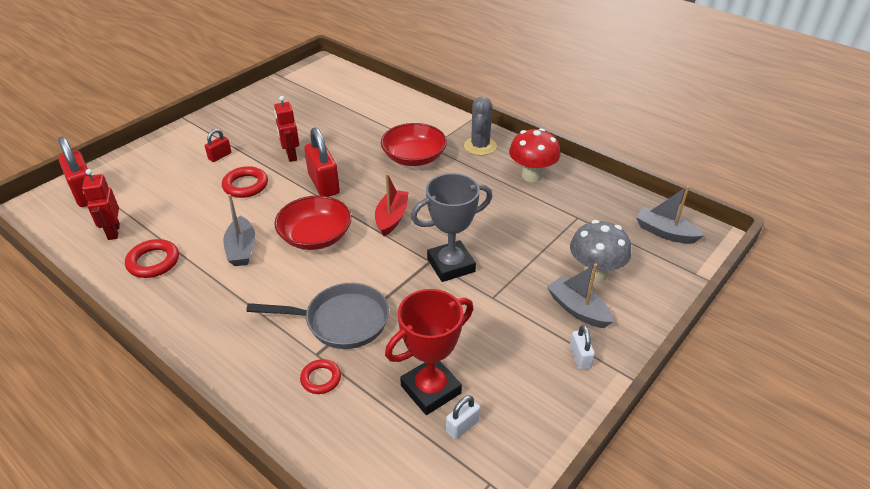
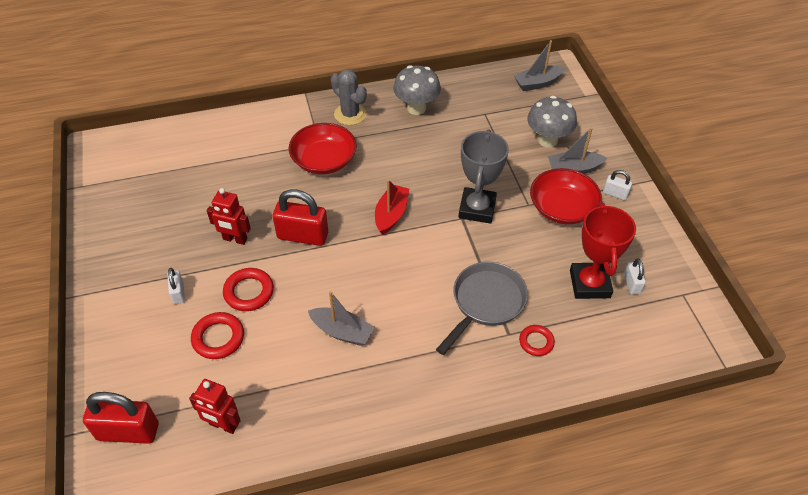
camera: 55 degrees left, 10 degrees up
red ring [125,239,179,278] -> red ring moved to [191,312,244,359]
red padlock [205,129,232,162] -> white padlock [168,268,185,304]
red bowl [274,196,352,250] -> red bowl moved to [530,168,602,224]
red boat [375,174,409,236] -> red boat turned 60 degrees clockwise [375,179,409,235]
red mushroom [509,128,561,182] -> grey mushroom [393,65,441,115]

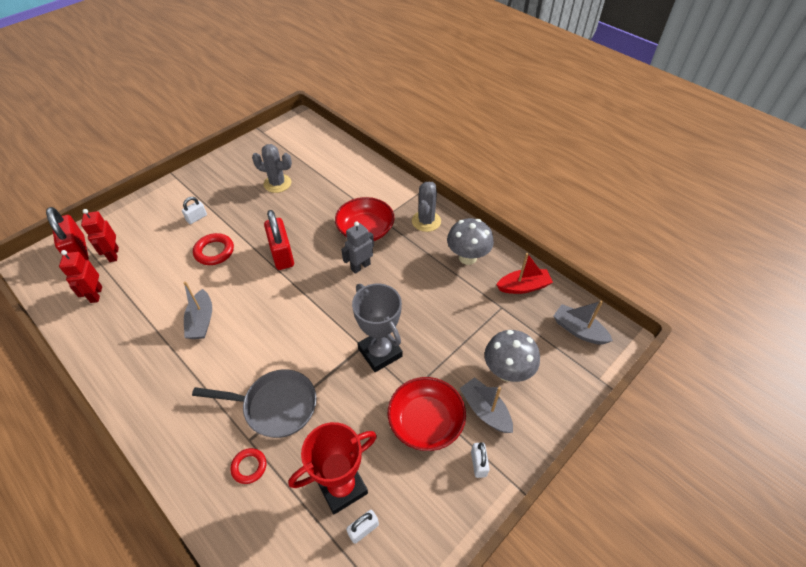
camera: 60 degrees right, 0 degrees up
red ring [191,312,244,359] -> none
red robot [207,188,251,245] -> red robot moved to [81,209,119,262]
red boat [375,179,409,235] -> red boat moved to [496,253,553,294]
grey trophy [459,129,509,224] -> grey trophy turned 75 degrees clockwise [352,284,403,372]
none -> grey cactus [252,144,292,193]
none -> grey robot [341,221,374,274]

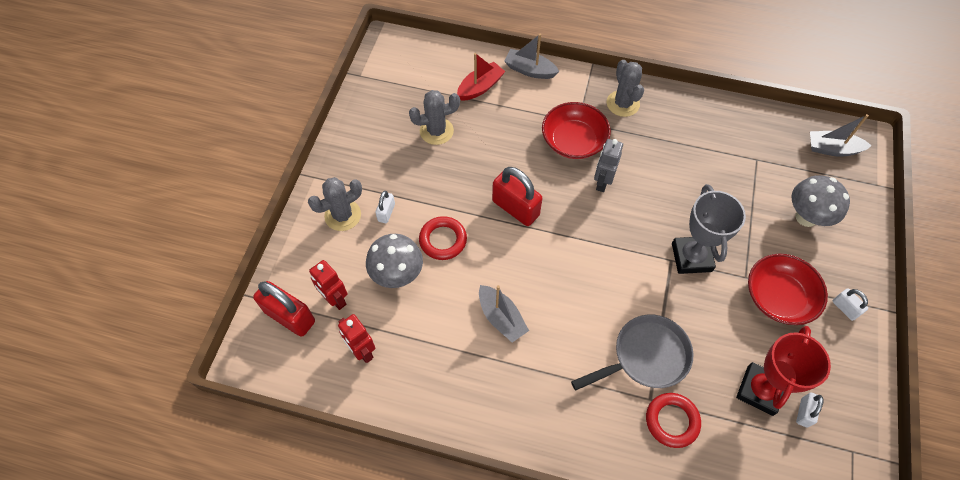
camera: 30 degrees left, 10 degrees up
red ring [230,448,266,484] -> red ring [646,393,701,448], size x1.50
grey trophy [352,284,403,372] -> grey trophy turned 60 degrees clockwise [672,184,746,274]
grey mushroom [447,218,494,265] -> grey mushroom moved to [366,234,423,288]
grey boat [459,377,513,433] -> grey boat moved to [504,34,560,79]
red boat [496,253,553,294] -> red boat moved to [457,53,505,101]
none -> grey cactus [308,177,362,231]

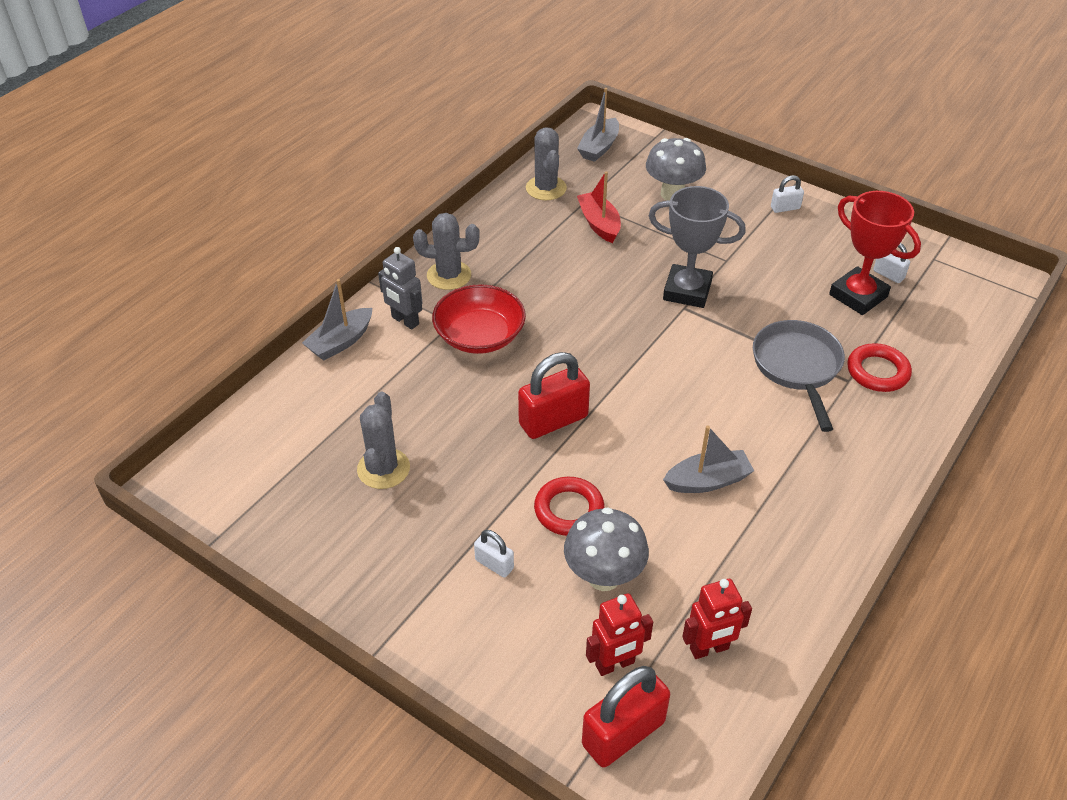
camera: 70 degrees left, 15 degrees down
grey cactus [308,177,362,231] -> grey cactus moved to [526,127,567,200]
red boat [457,53,505,101] -> red boat moved to [577,171,621,243]
grey robot [594,139,623,192] -> grey robot moved to [378,247,422,329]
red bowl [748,254,828,325] -> none

